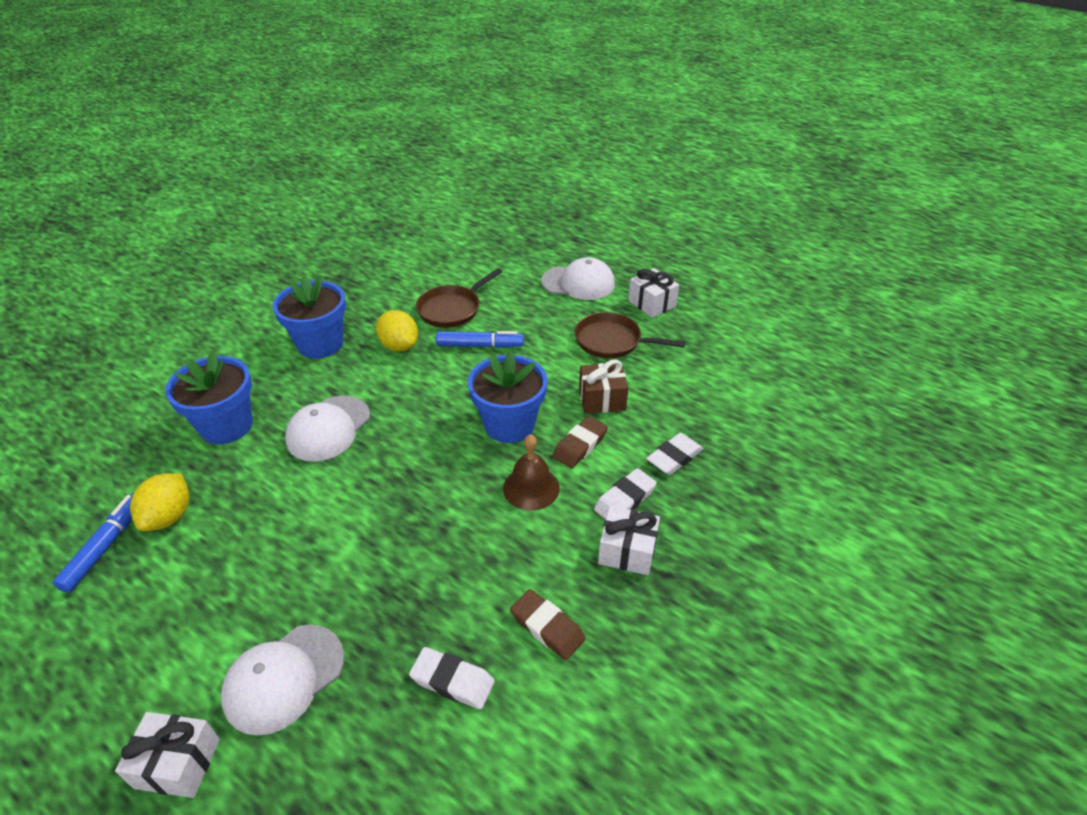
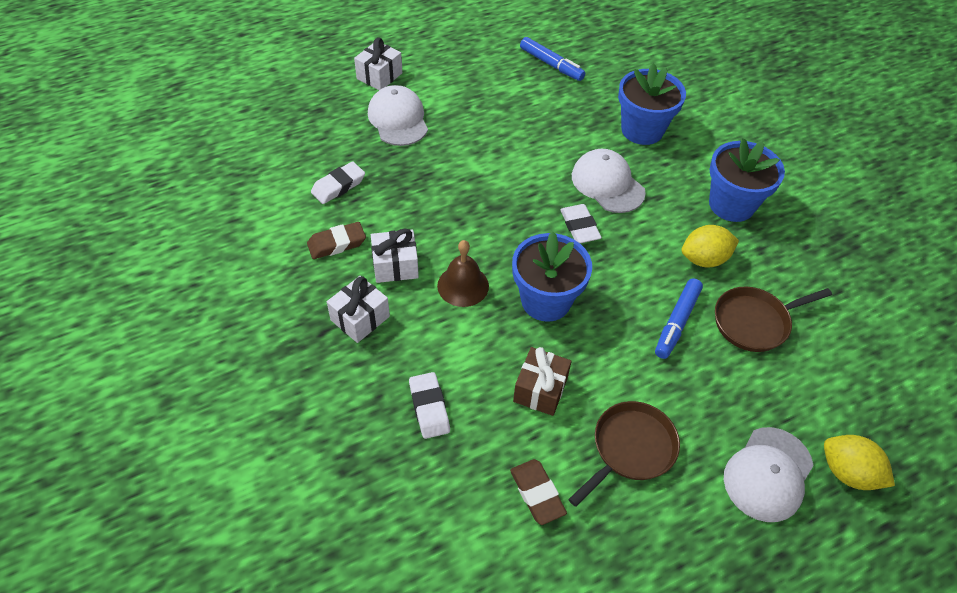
camera: 115 degrees right, 10 degrees up
yellow lemon [130,473,189,531] -> yellow lemon moved to [824,435,895,490]
brown pan [416,268,502,328] -> brown pan turned 90 degrees counterclockwise [715,287,832,352]
brown eraser [553,416,608,468] -> brown eraser moved to [510,459,567,525]
white eraser [594,468,657,519] -> white eraser moved to [560,204,602,243]
white gift [628,268,679,318] -> white gift moved to [371,228,419,283]

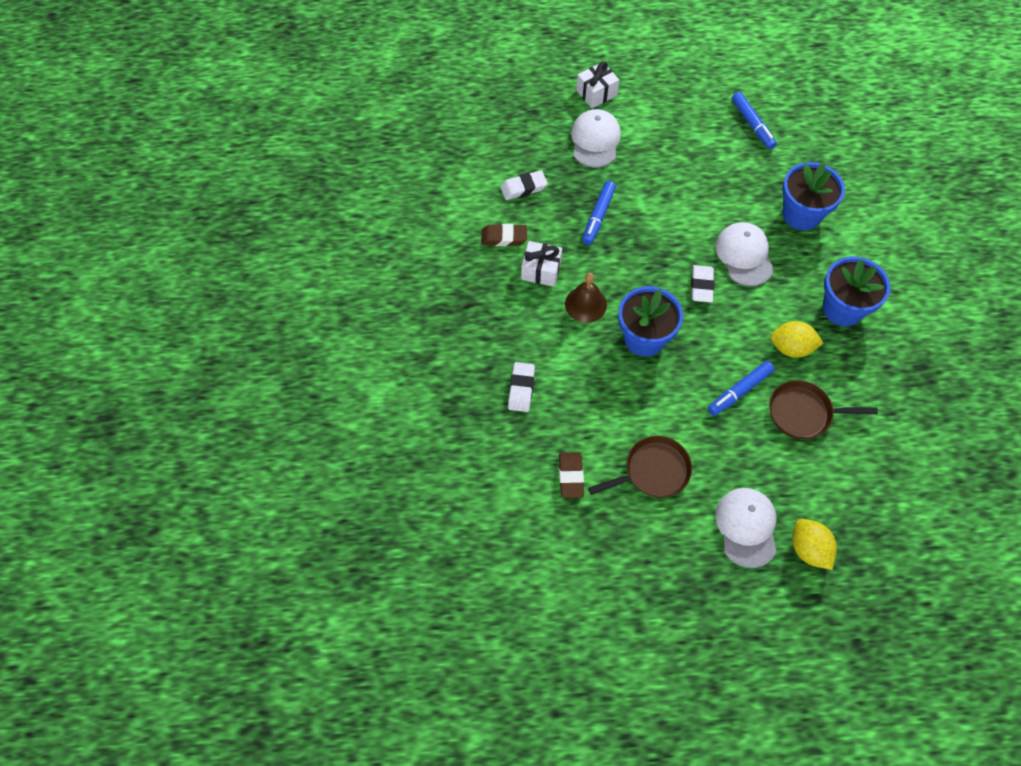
camera: 25 degrees right, 10 degrees up
white gift [327,276,390,343] -> none
brown gift [513,347,572,416] -> none
white cap [724,427,814,522] -> white cap turned 120 degrees clockwise [715,488,776,568]
none -> blue marker [582,181,616,245]

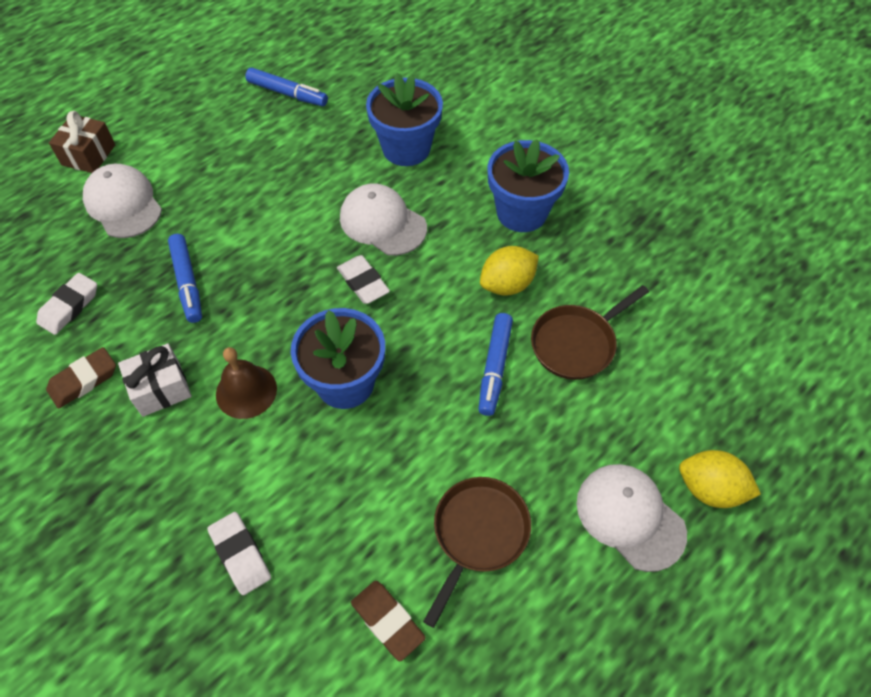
camera: 40 degrees left, 5 degrees down
white gift [576,61,619,108] -> brown gift [49,111,115,173]

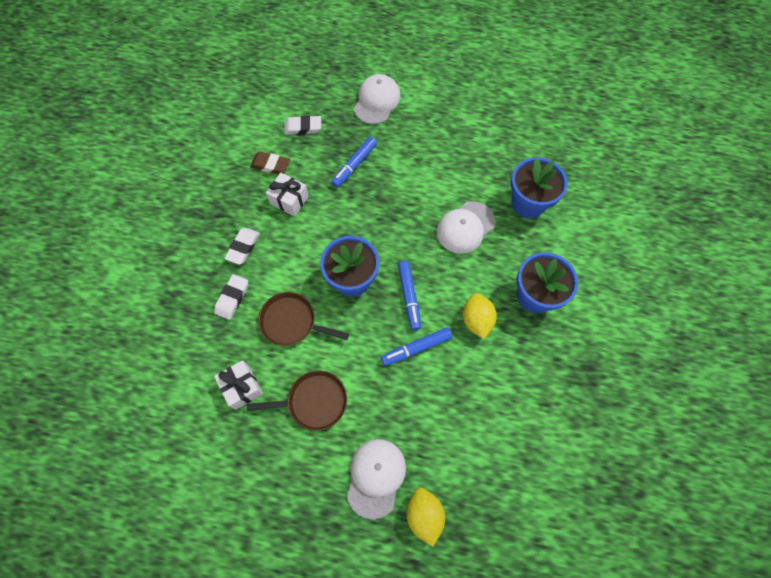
camera: 55 degrees right, 10 degrees up
brown gift [49,111,115,173] -> none
brown bell [216,347,277,419] -> none
blue marker [245,68,328,106] -> blue marker moved to [398,261,421,331]
white eraser [337,255,390,304] -> white eraser moved to [224,228,260,265]
white cap [340,183,427,256] -> white cap turned 135 degrees counterclockwise [436,201,495,254]
brown eraser [351,581,426,661] -> white gift [214,360,263,410]
yellow lemon [480,246,539,296] -> yellow lemon turned 60 degrees clockwise [463,293,497,339]
brown pan [531,285,649,380] -> brown pan moved to [258,292,349,346]

